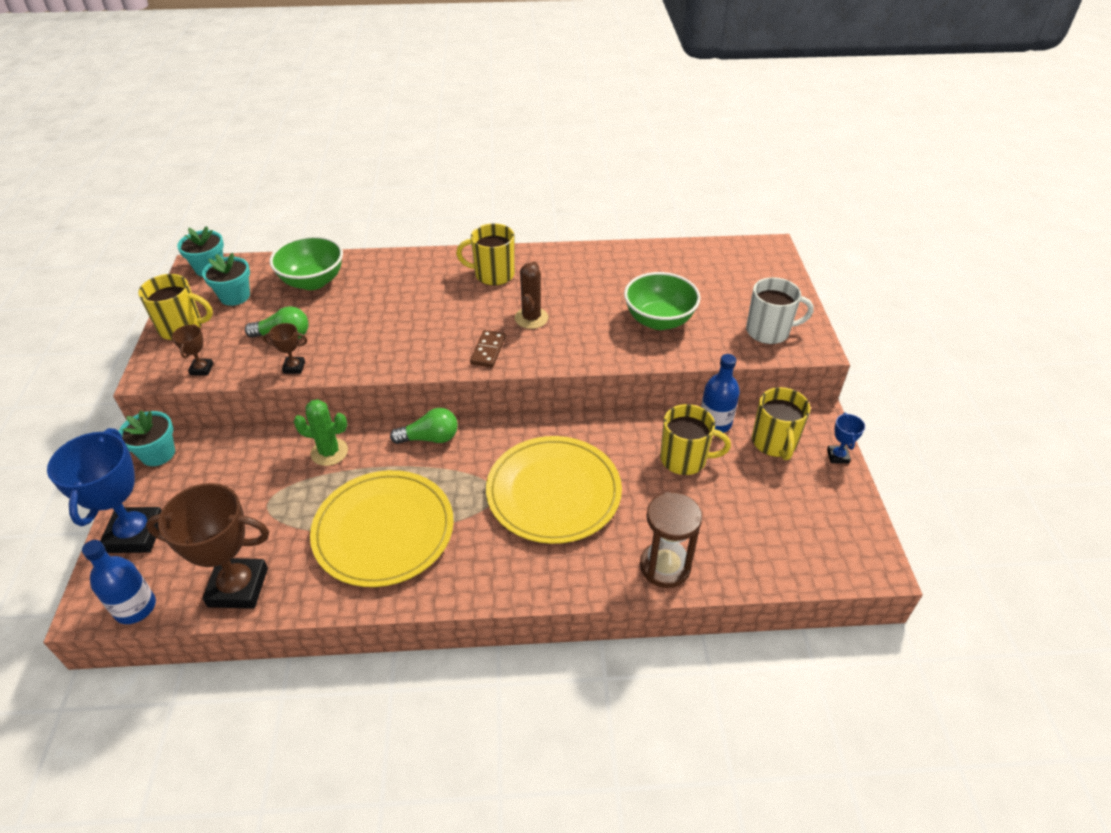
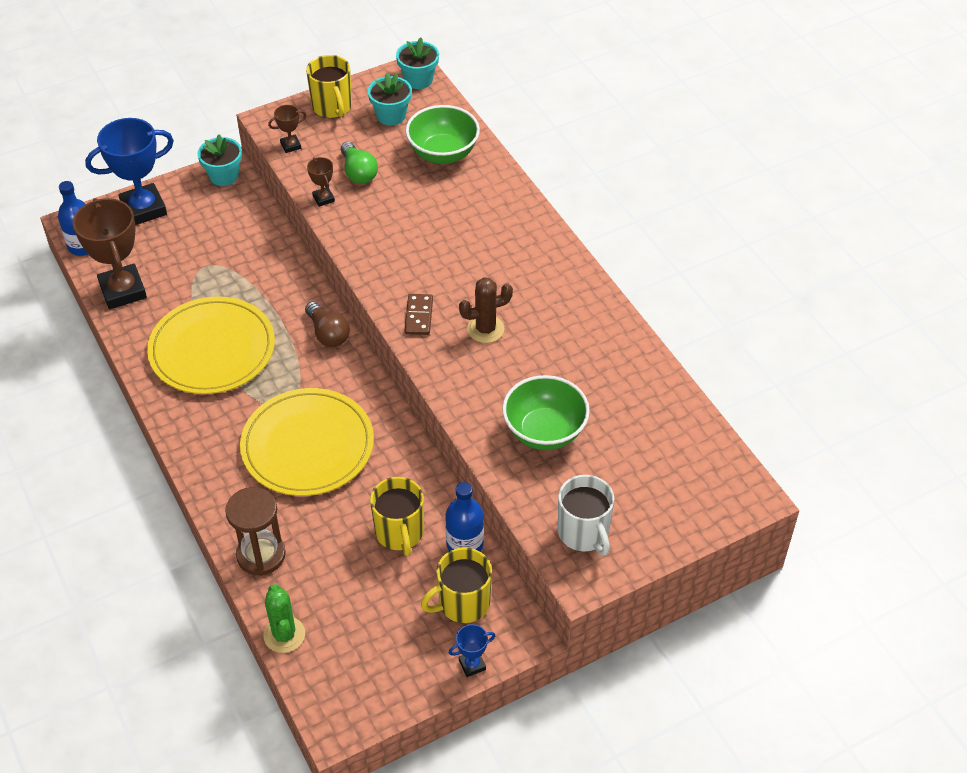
camera: 65 degrees right, 5 degrees up
green cactus [293,399,348,466] -> green cactus moved to [263,584,305,653]
green light bulb [390,408,458,444] -> brown light bulb [305,302,350,347]
yellow mug [456,223,515,286] -> none
brown domino [470,330,506,368] -> brown domino turned 75 degrees counterclockwise [404,294,433,335]

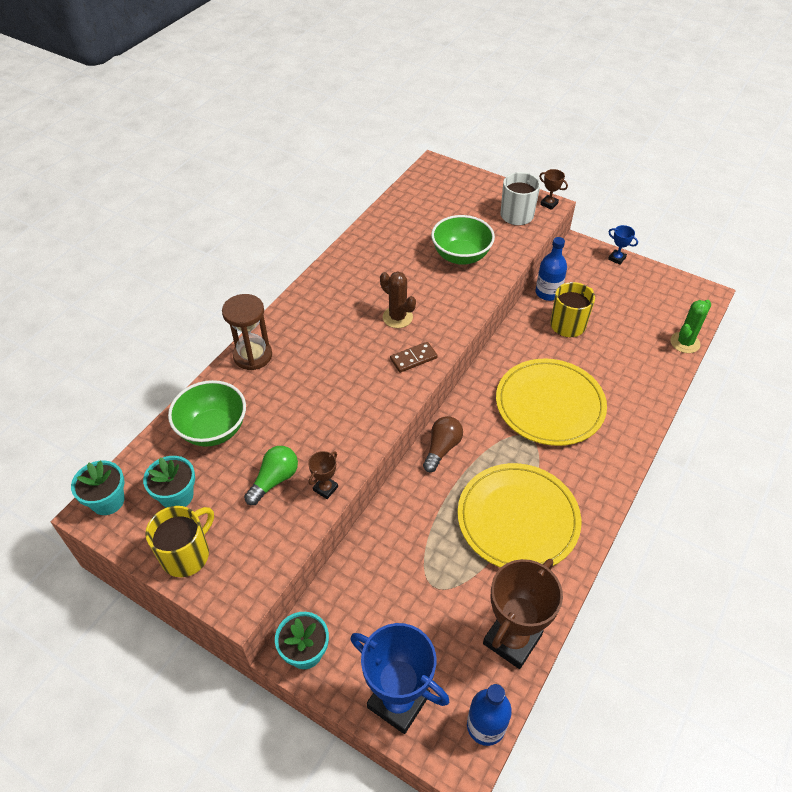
camera: 120 degrees left, 0 degrees up
brown hourglass [225,487,286,576] -> brown hourglass moved to [222,294,272,370]
brown trophy [268,105,306,153] -> brown trophy moved to [539,169,568,210]
yellow mug [421,547,492,623] -> none

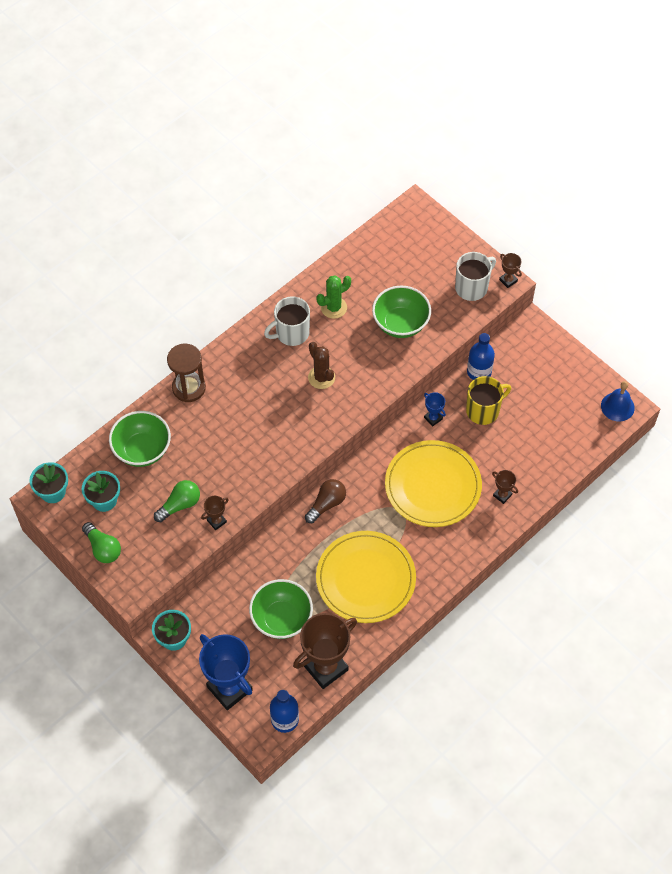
camera: 15 degrees right, 10 degrees up
yellow mug [145,506,214,577] -> green light bulb [82,522,121,563]
brown domino [390,342,438,373] -> none
blue trophy [608,225,638,265] -> blue trophy moved to [424,392,446,427]
green cactus [670,300,711,353] -> green cactus moved to [316,276,351,319]
none -> green bowl [249,579,313,639]
none -> white mug [264,296,310,346]
none -> brown trophy [492,470,518,504]
none -> blue bell [601,381,635,422]

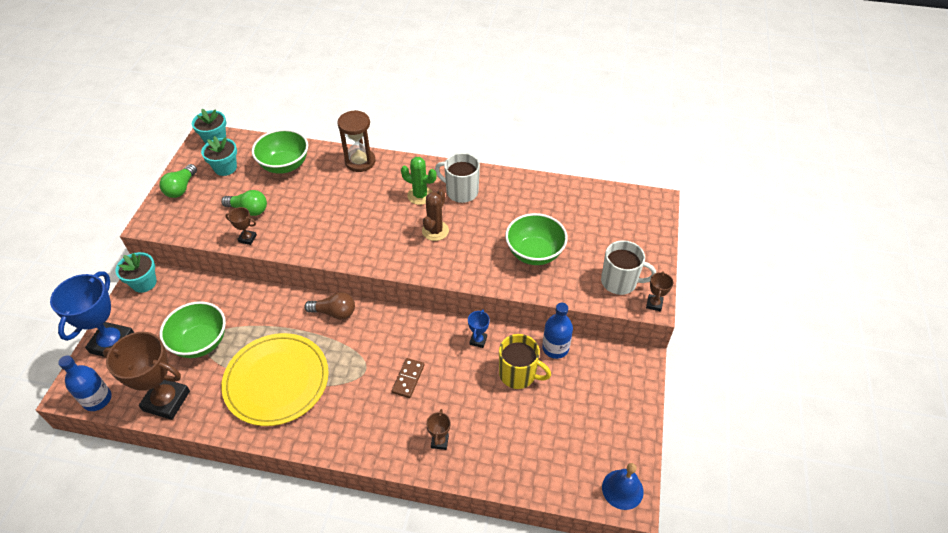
camera: 55 degrees right, 10 degrees down
green cactus [316,276,351,319] -> green cactus moved to [401,157,437,205]
yellow plate [385,440,482,527] -> brown domino [392,358,425,398]

